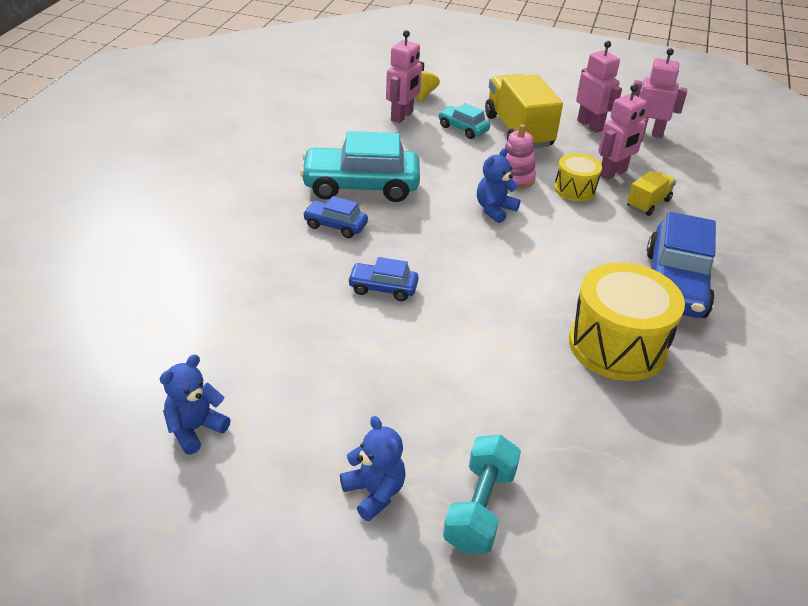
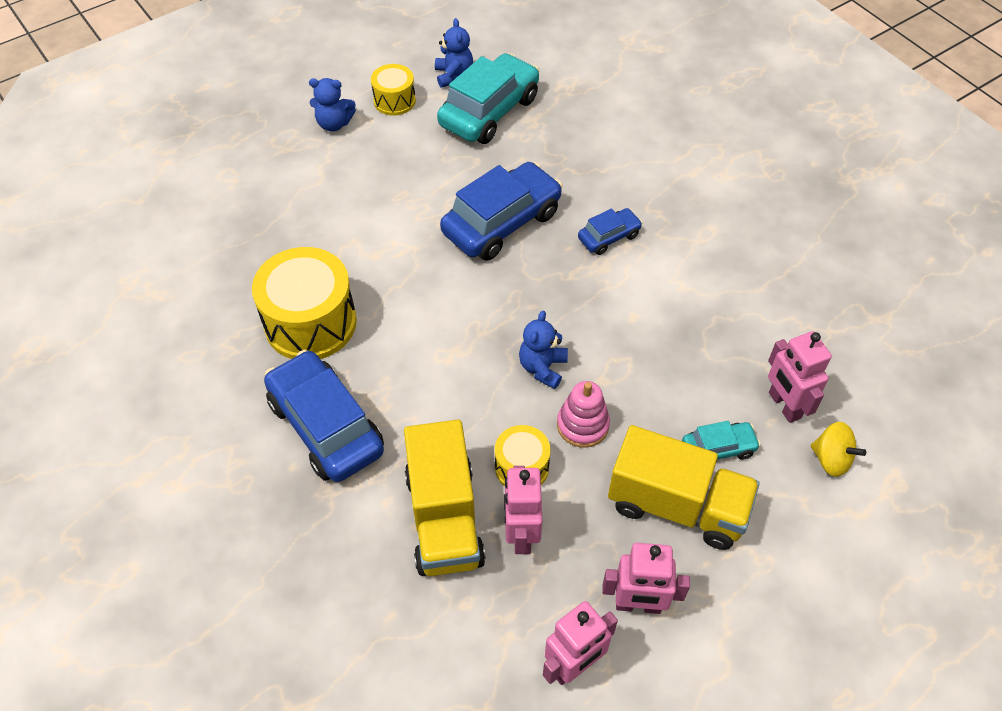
camera: 130 degrees right, 15 degrees up
turquoise car [300,131,420,202] -> turquoise car moved to [437,53,539,144]
blue car [347,257,419,301] -> blue car [440,162,563,261], size x1.99
turquoise dumbbell [443,435,521,554] -> none
blue teddy bear [477,148,520,223] -> blue teddy bear turned 150 degrees counterclockwise [519,311,568,389]
yellow truck [627,171,676,216] -> yellow truck [404,420,485,576], size x1.93
none -> yellow drum [371,64,416,116]

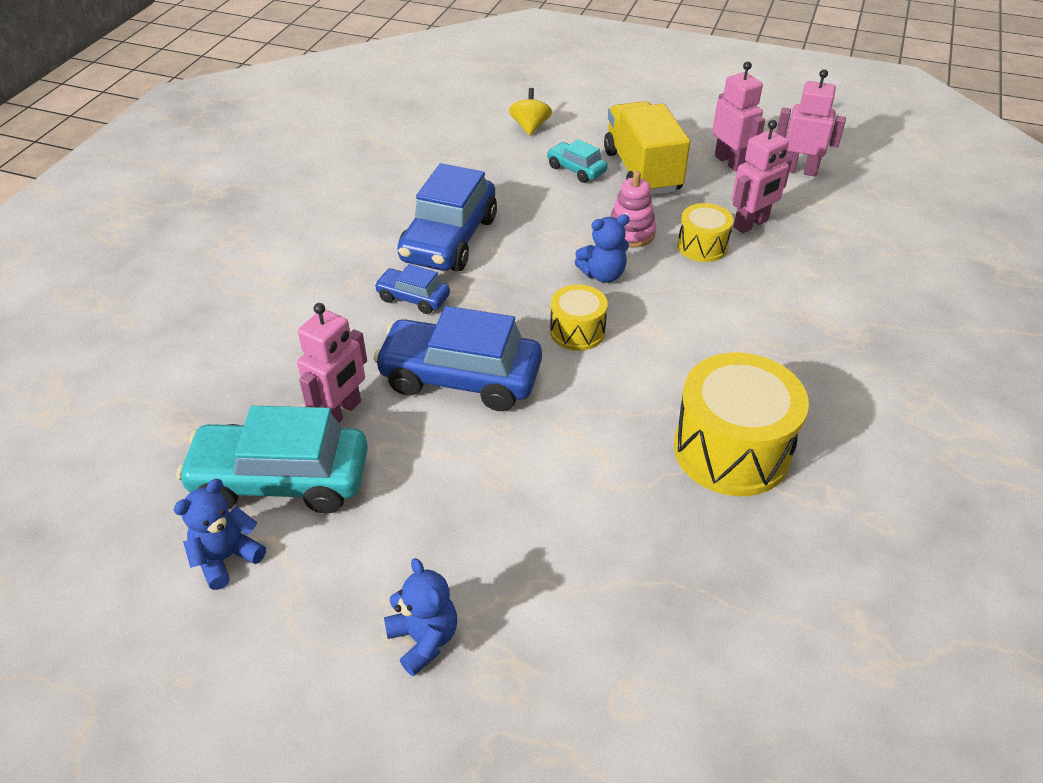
camera: 125 degrees left, 10 degrees down
blue car [264,350,384,482] -> blue car moved to [397,163,497,272]
yellow drum [371,64,416,116] -> yellow drum moved to [550,284,608,351]
yellow truck [404,420,485,576] -> none
pink robot [768,331,832,423] -> pink robot moved to [297,303,367,423]

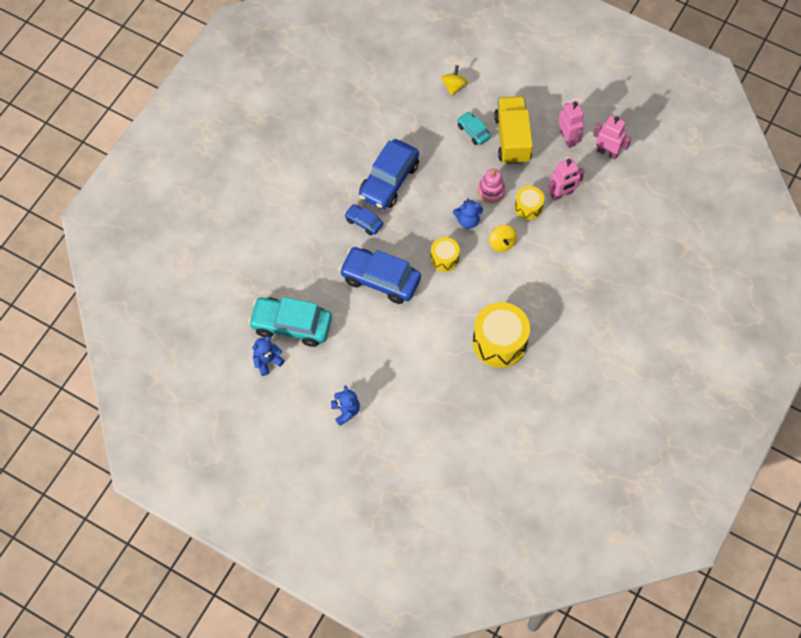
camera: 10 degrees right, 20 degrees up
pink robot [297,303,367,423] -> none
none -> yellow spinning top [489,225,517,252]

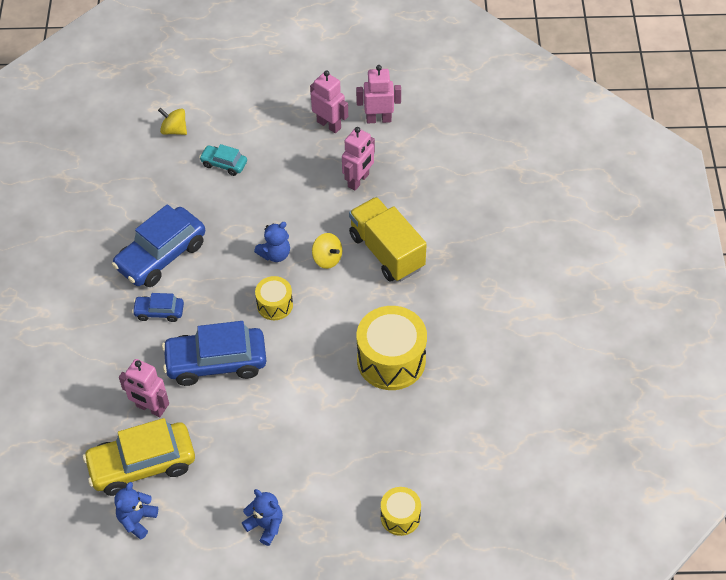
camera: 30 degrees left, 10 degrees down
turquoise car [248,297,332,347] -> yellow car [83,418,195,496]
blue car [359,139,419,209] -> blue car turned 45 degrees clockwise [112,204,205,287]
yellow spinning top [441,65,468,96] -> yellow spinning top turned 45 degrees counterclockwise [158,108,187,135]
pink stacking toy [478,169,506,203] -> none
yellow truck [494,96,533,165] -> yellow truck moved to [349,197,427,282]
yellow drum [515,186,544,220] -> yellow drum moved to [381,487,421,536]
none -> pink robot [119,359,169,417]

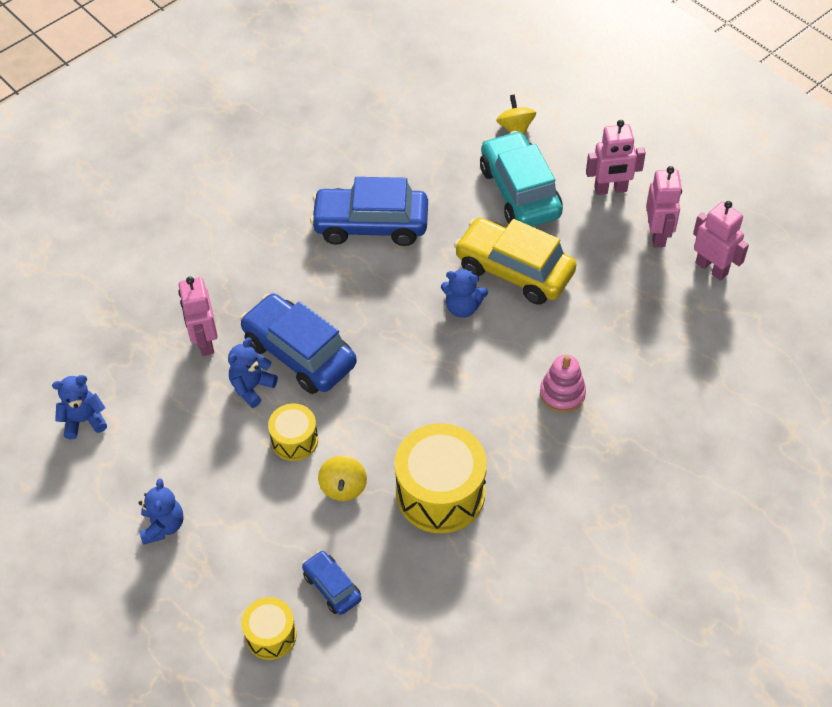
camera: 50 degrees right, 0 degrees up
yellow car [83,418,195,496] -> yellow car moved to [454,218,577,305]
blue car [132,293,184,322] -> blue car moved to [302,550,361,615]
turquoise car [199,144,247,176] -> turquoise car [480,131,563,227], size x1.99
yellow drum [255,276,293,320] -> yellow drum moved to [268,403,318,461]
yellow spinning top [312,233,342,269] -> yellow spinning top moved to [318,456,367,501]
pink robot [342,127,375,190] -> pink robot moved to [586,120,646,195]
yellow truck [349,197,427,282] -> pink stacking toy [540,355,586,413]
none -> blue teddy bear [228,337,278,408]

